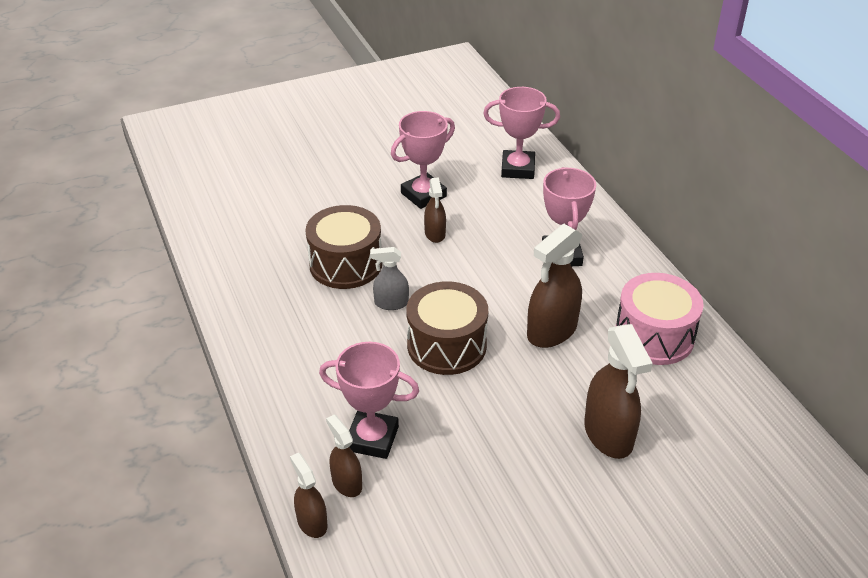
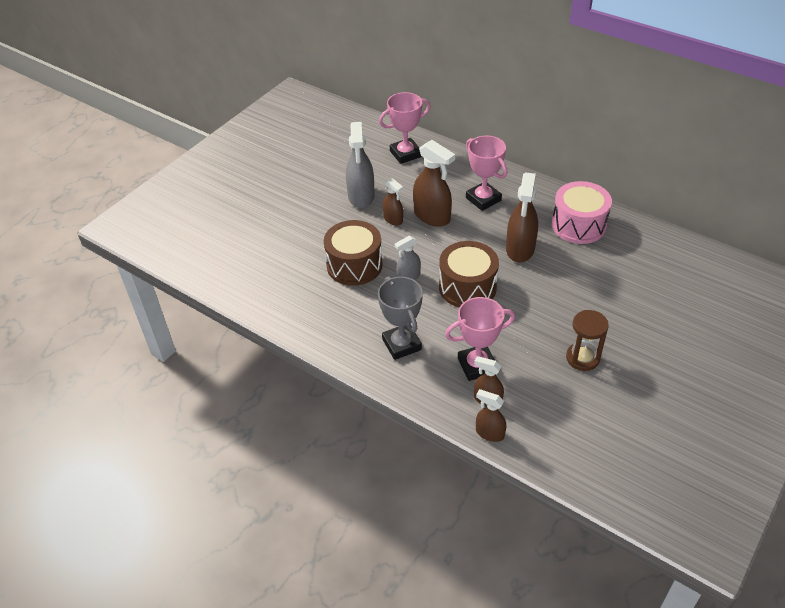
camera: 30 degrees left, 5 degrees up
pink trophy [391,111,455,209] -> grey spray bottle [346,122,374,208]
brown spray bottle [584,324,653,459] -> brown spray bottle moved to [413,140,455,227]
none -> grey trophy [378,276,423,360]
none -> brown hourglass [566,310,609,371]

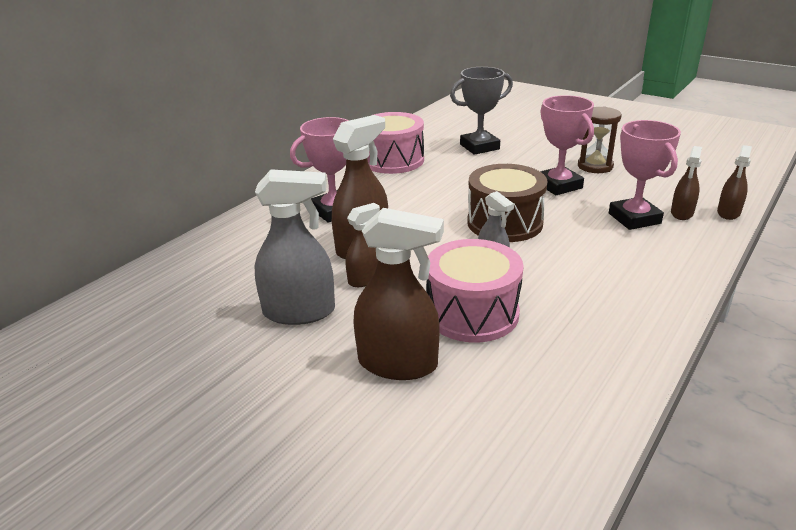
camera: 90 degrees left, 15 degrees down
brown drum [324,220,382,286] -> pink drum [426,239,524,343]
grey trophy [378,276,423,360] -> grey trophy moved to [450,67,513,155]
pink trophy [379,92,430,164] -> pink trophy moved to [540,95,594,195]
brown spray bottle [506,172,538,263] -> brown spray bottle moved to [353,208,444,380]

